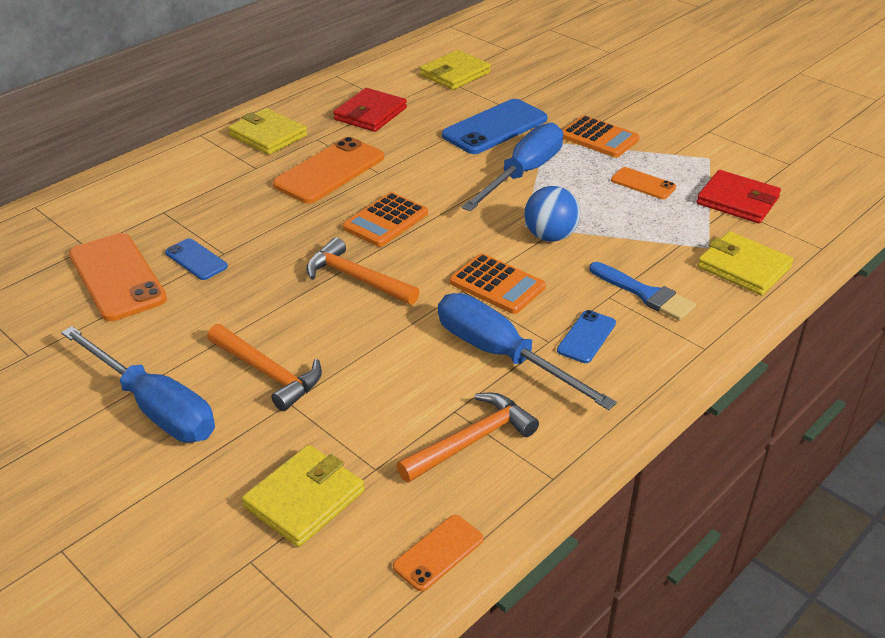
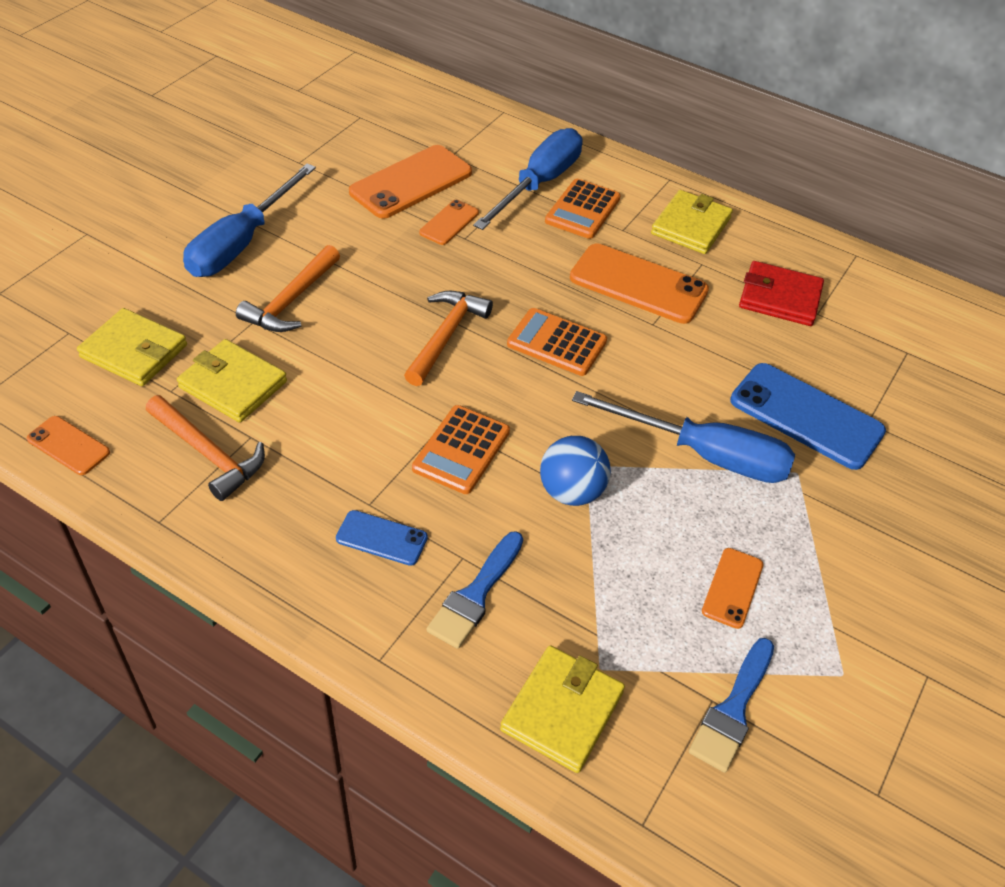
camera: 75 degrees right, 10 degrees up
blue phone [165,238,228,280] -> orange phone [419,200,479,245]
yellow wallet [420,50,491,90] -> yellow wallet moved to [177,339,287,423]
blue screwdriver [438,293,617,410] -> blue screwdriver moved to [473,128,583,230]
orange calculator [562,115,640,158] -> orange calculator moved to [545,179,621,239]
red wallet [696,170,781,223] -> blue brush [689,638,774,773]

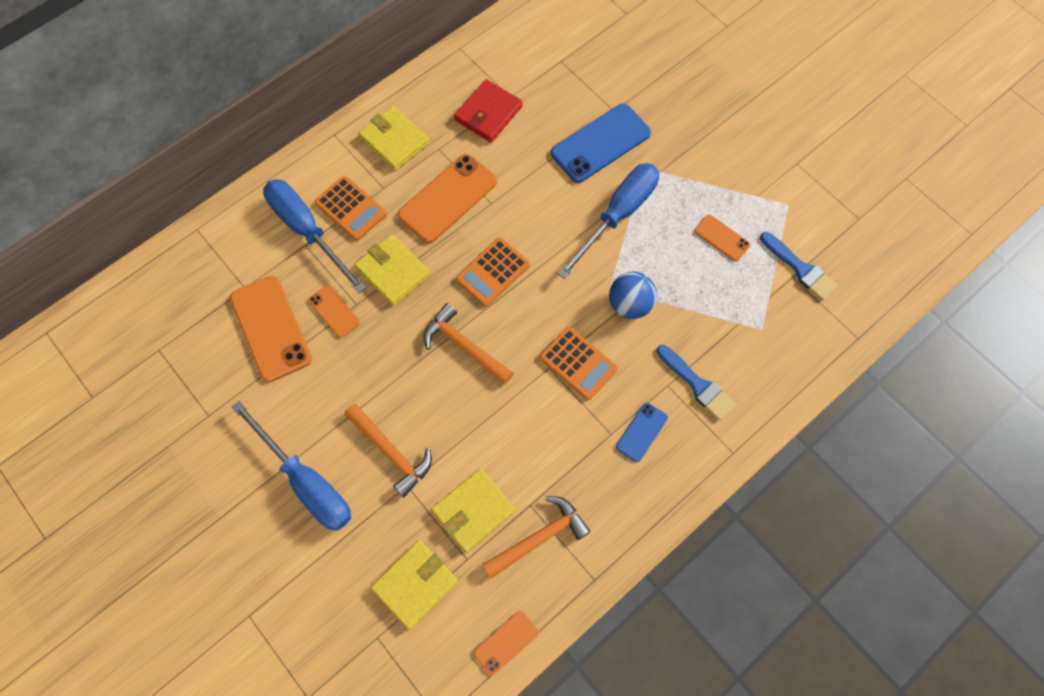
camera: 70 degrees left, 20 degrees up
yellow wallet [500,645,625,773] -> yellow wallet moved to [355,234,430,306]

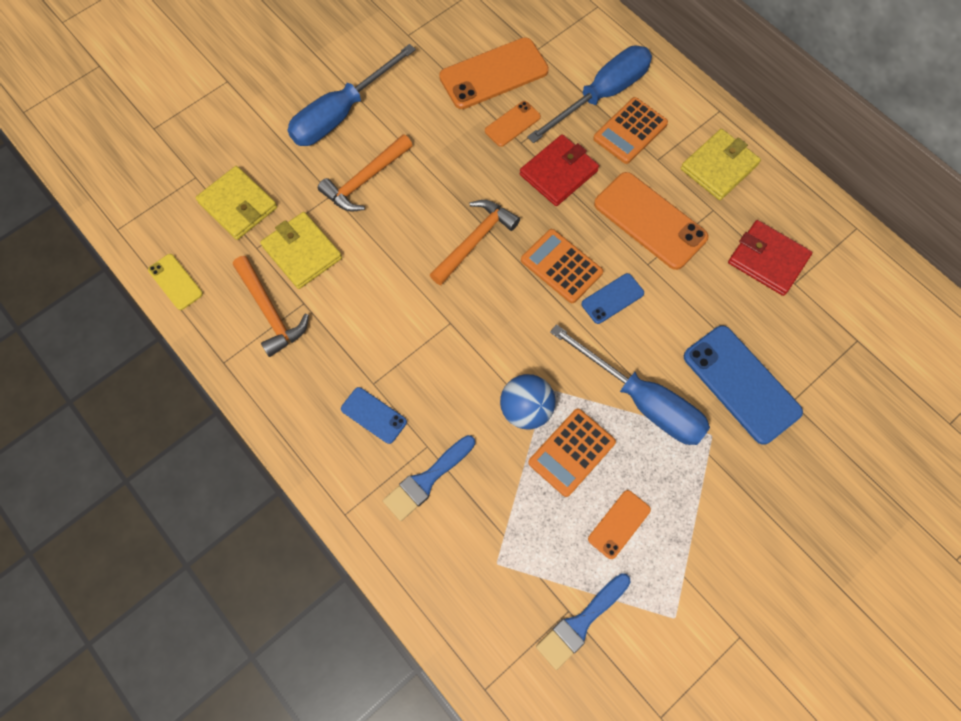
camera: 90 degrees right, 0 degrees up
yellow wallet [355,234,430,306] -> red wallet [520,134,599,206]
orange phone [474,611,538,675] -> yellow phone [148,254,203,310]
orange calculator [540,327,618,400] -> orange calculator moved to [528,409,616,497]
none -> blue phone [581,273,644,324]

